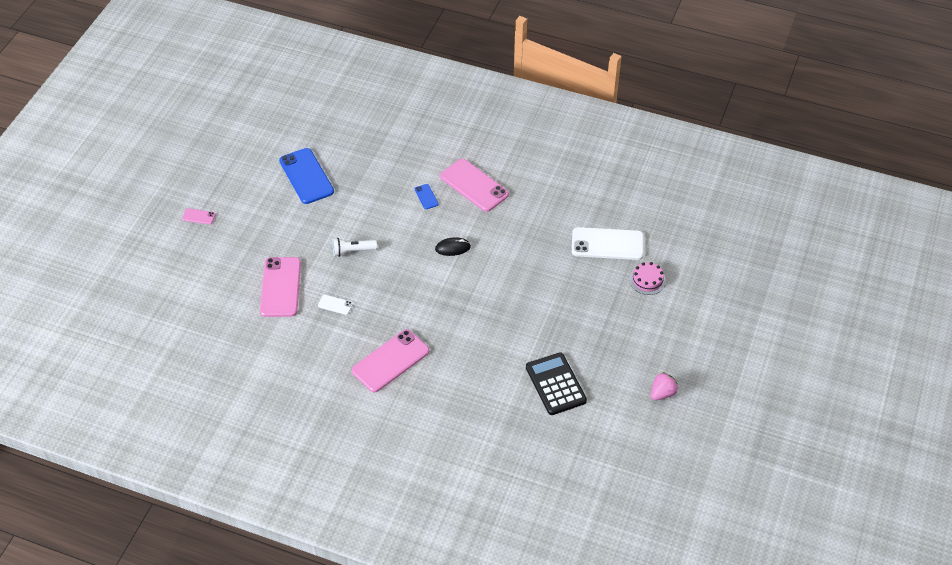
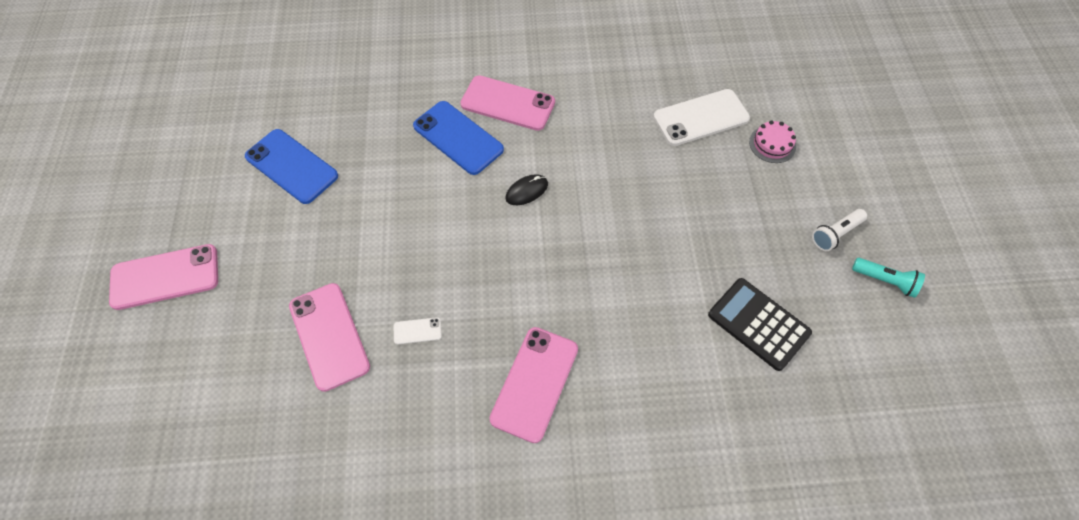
camera: 25 degrees left, 10 degrees up
pink phone [182,208,216,225] -> pink phone [109,244,218,310], size x2.25
white flashlight [333,238,377,257] -> white flashlight moved to [812,209,867,251]
blue phone [415,184,439,209] -> blue phone [413,101,504,175], size x2.25
pink strawberry [651,372,678,401] -> turquoise flashlight [852,258,925,298]

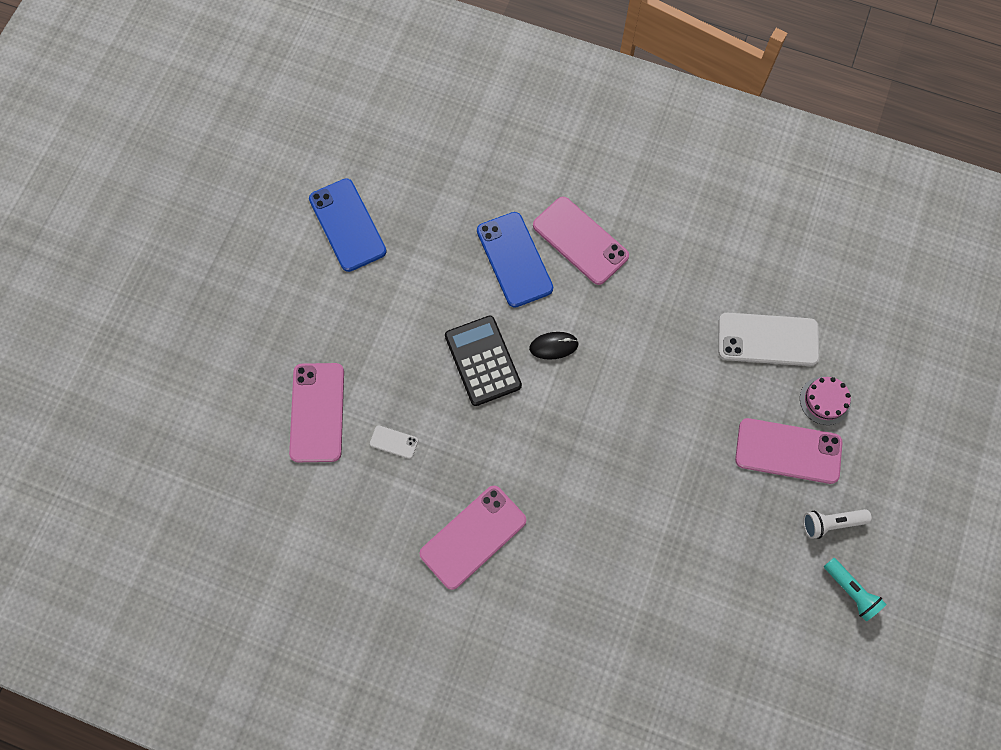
camera: 25 degrees right, 10 degrees up
pink phone [109,244,218,310] -> pink phone moved to [735,418,842,484]
black calculator [708,278,812,371] -> black calculator moved to [445,316,522,406]

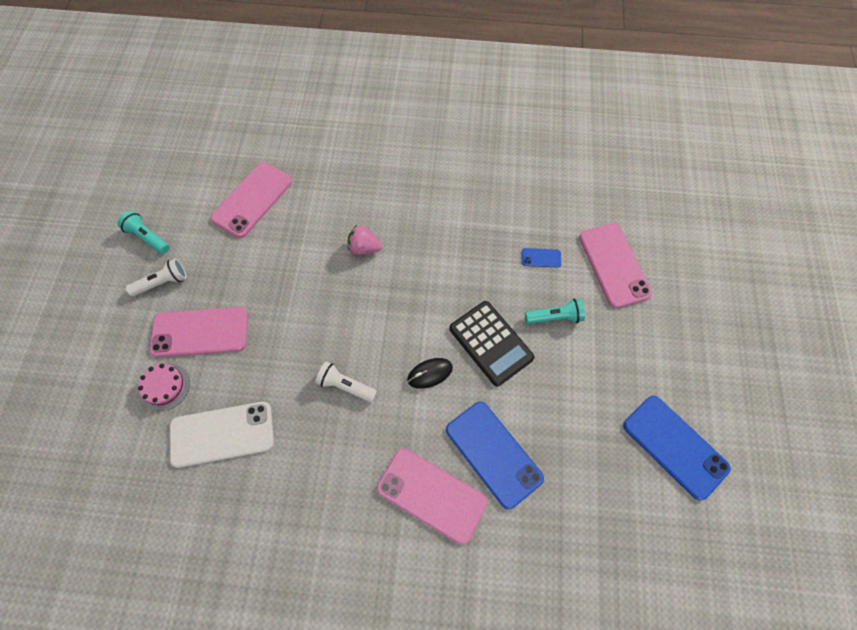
camera: 165 degrees right, 5 degrees down
white phone [370,425,418,459] -> blue phone [522,248,561,268]
pink phone [419,486,526,590] -> pink phone moved to [211,162,292,238]
none -> white flashlight [315,362,377,402]
none -> pink strawberry [348,225,382,255]
none -> turquoise flashlight [525,299,585,324]

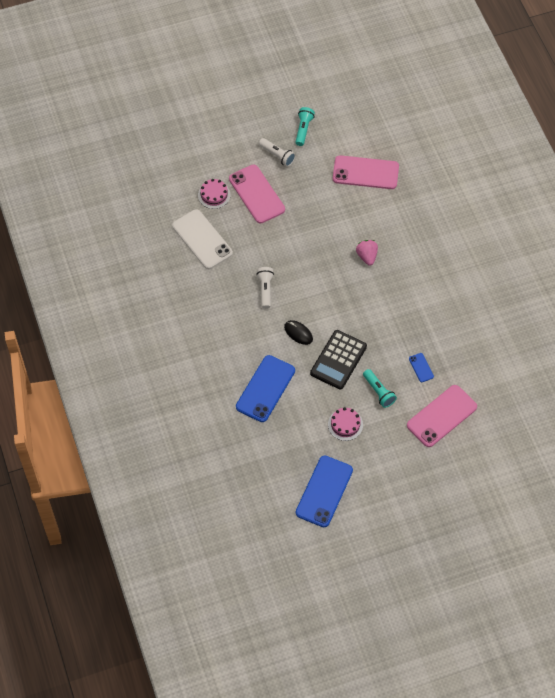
camera: 65 degrees right, 5 degrees down
pink phone [377,448,488,545] -> none
none -> pink cake [328,407,363,441]

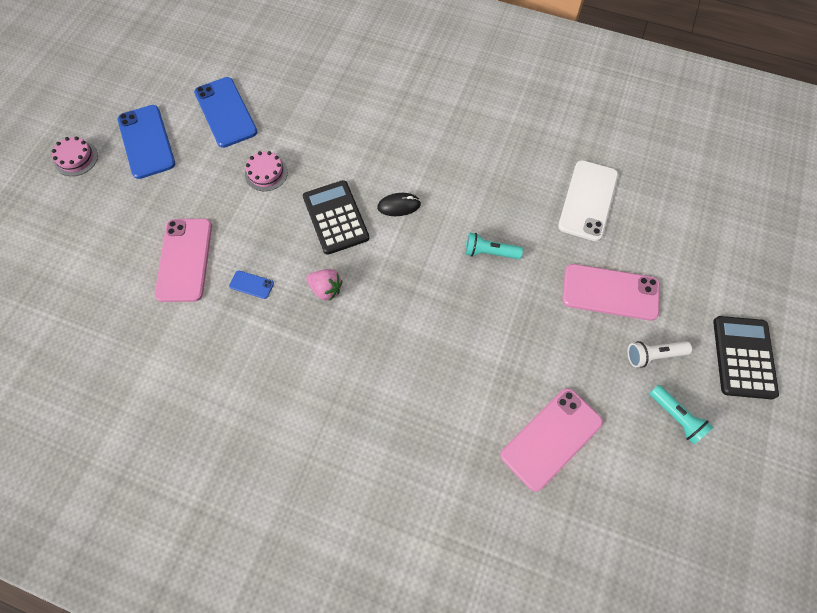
camera: 130 degrees right, 5 degrees up
white phone [172,209,233,269] -> white phone turned 75 degrees counterclockwise [558,160,618,241]
pink cake [198,179,230,209] -> pink cake moved to [52,137,98,176]
blue phone [236,355,295,422] -> blue phone moved to [118,105,175,179]
white flashlight [256,267,274,309] -> none
pink strawberry [356,240,378,266] -> pink strawberry moved to [306,269,342,301]
turquoise flashlight [363,369,397,408] -> turquoise flashlight moved to [465,232,523,259]
none -> black calculator [713,316,779,399]

